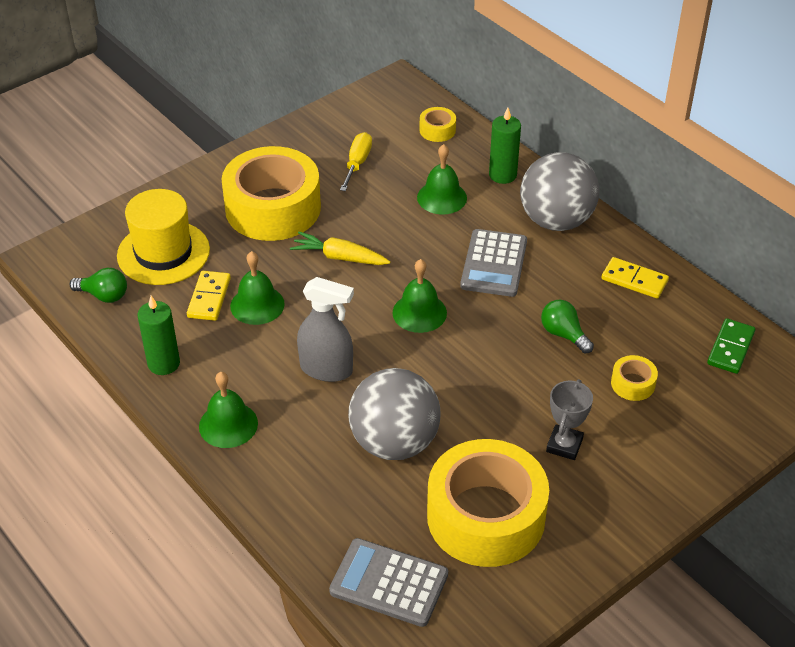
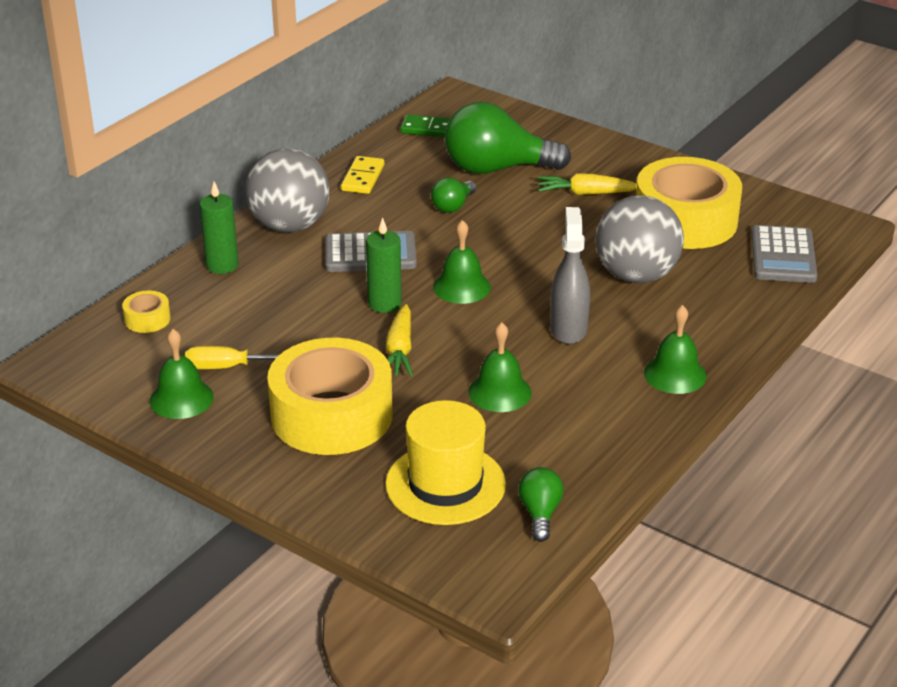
camera: 105 degrees left, 10 degrees down
green candle [137,296,180,375] -> green candle moved to [366,217,402,313]
yellow domino [187,271,231,321] -> none
green bell [417,144,467,214] -> green bell moved to [150,329,214,419]
grey trophy [546,379,593,460] -> yellow carrot [538,173,637,195]
yellow tape [611,355,658,401] -> green light bulb [445,102,571,174]

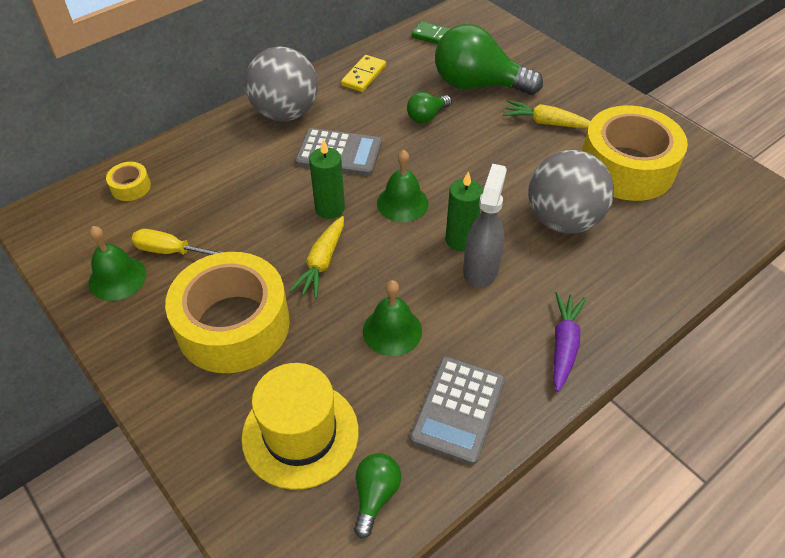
camera: 15 degrees right, 15 degrees up
green candle [200,181,239,274] -> green candle moved to [445,172,483,251]
green bell [644,305,707,394] -> purple carrot [553,292,586,392]
grey calculator [752,225,817,283] -> grey calculator moved to [410,357,505,465]

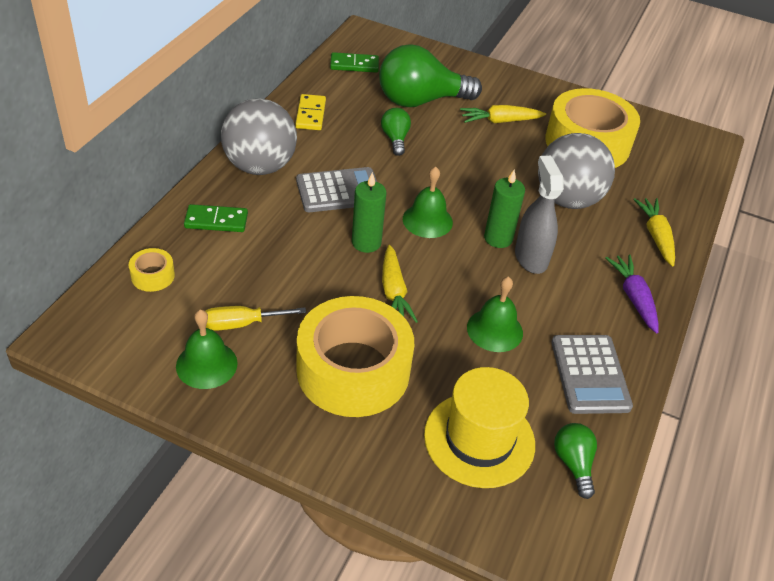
camera: 30 degrees left, 5 degrees down
green light bulb [407,92,452,123] -> green light bulb turned 150 degrees clockwise [381,108,411,156]
none -> green domino [184,204,248,232]
none -> yellow carrot [633,198,675,267]

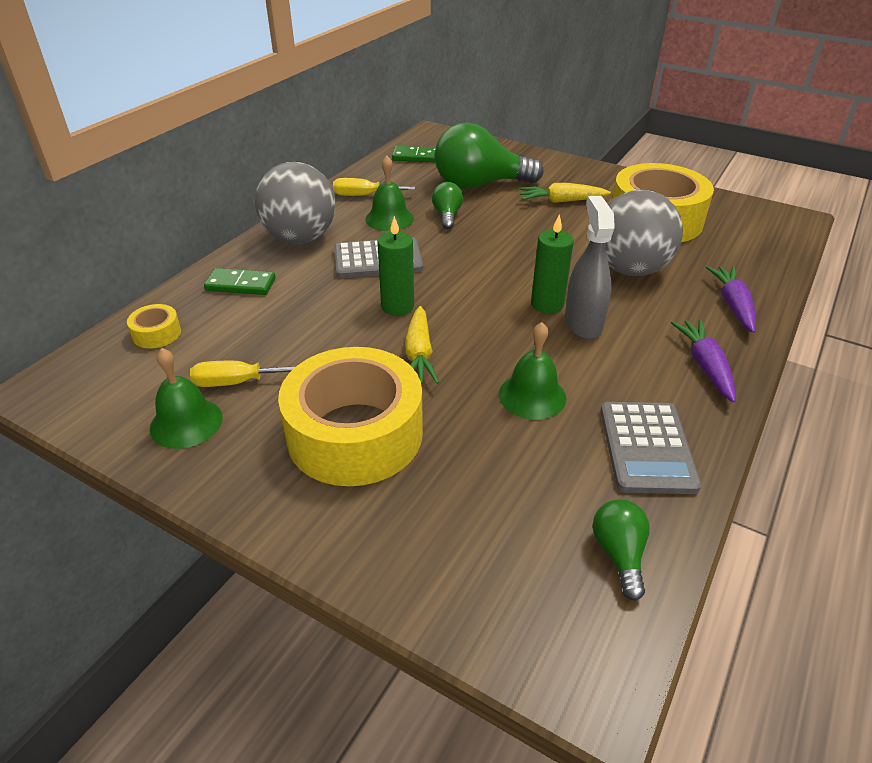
camera: 10 degrees right, 5 degrees down
yellow domino [295,94,326,130] -> yellow screwdriver [333,178,415,196]
green bell [403,166,453,238] -> green bell moved to [365,156,414,231]
yellow hat [424,367,535,488] -> none
yellow carrot [633,198,675,267] -> purple carrot [706,266,756,333]

